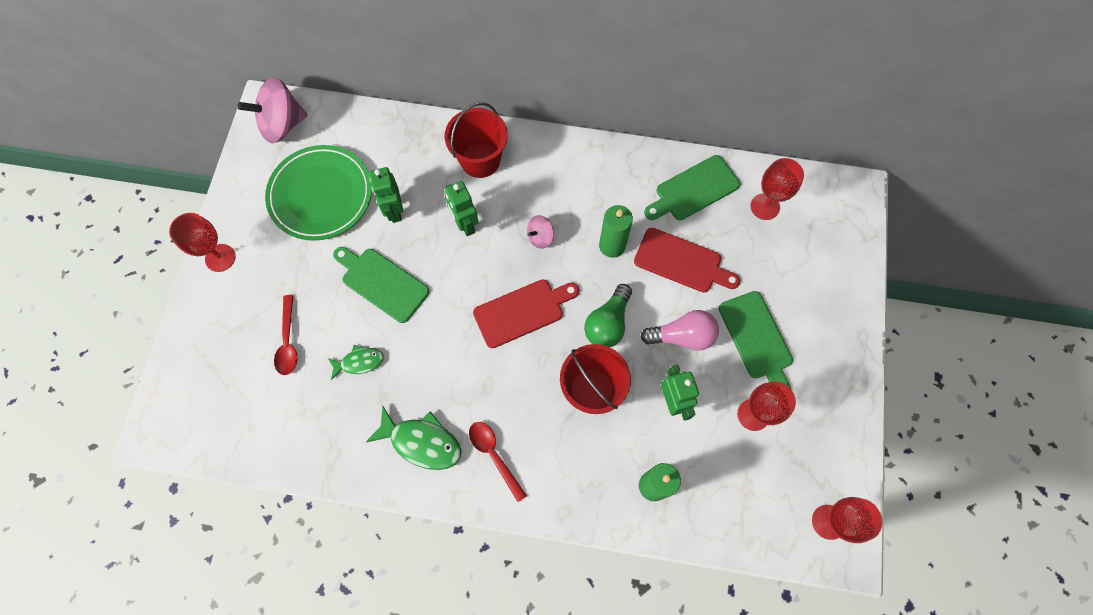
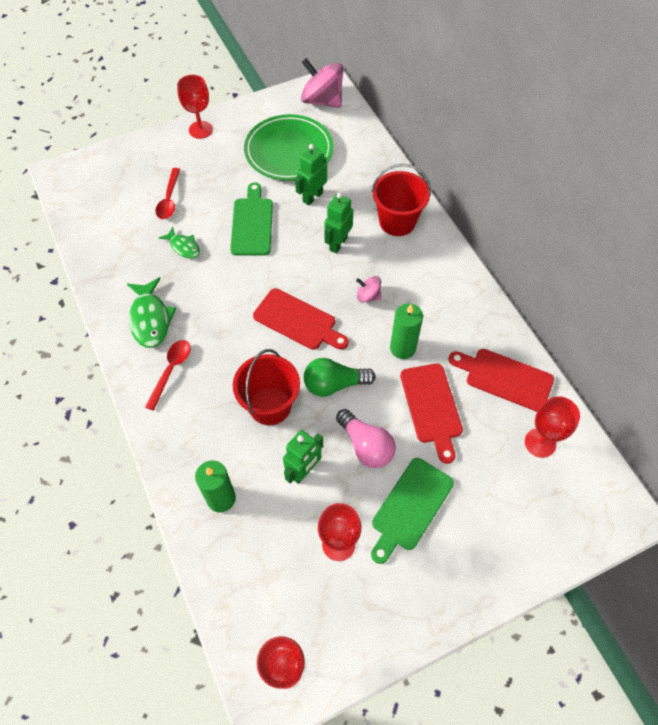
camera: 55 degrees right, 10 degrees down
red spoon [274,295,297,375] -> red spoon turned 45 degrees counterclockwise [155,168,180,219]
green cutting board [644,155,740,220] -> red cutting board [448,349,554,412]

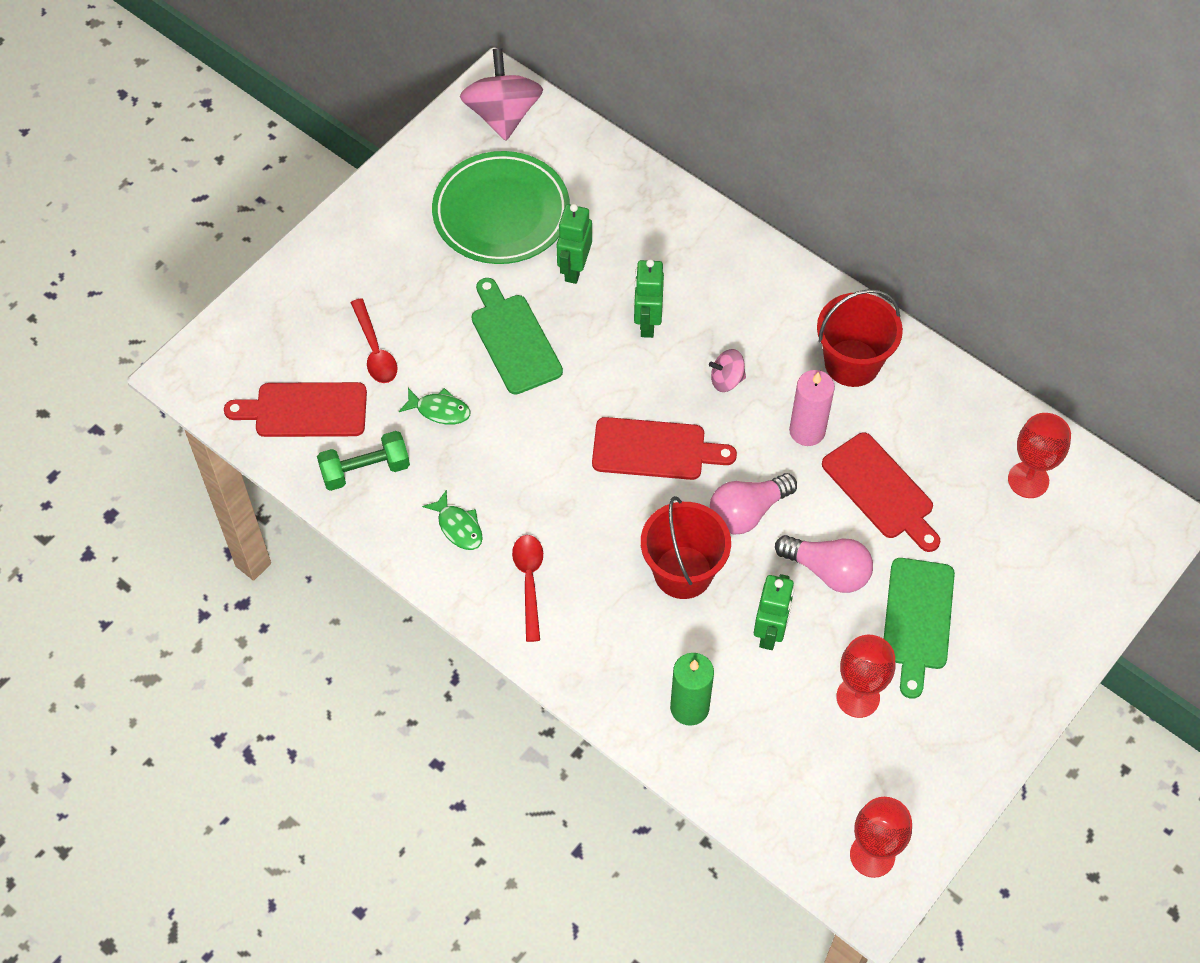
camera: 25 degrees left, 0 degrees up
green fish [127,277,176,348] -> green fish [422,490,483,550], size x0.60
red goblet [177,75,213,139] -> none
pink spinning top [301,58,344,108] -> pink spinning top turned 75 degrees clockwise [460,48,543,140]
green light bulb [303,358,376,397] -> pink light bulb [710,473,797,534]
red bucket [372,164,431,236] -> red bucket moved to [817,289,903,387]
green candle [390,303,423,359] -> pink candle [789,370,835,446]
red cutting board [448,349,554,412] -> red cutting board moved to [224,382,367,437]
none -> green dumbbell [317,431,410,491]

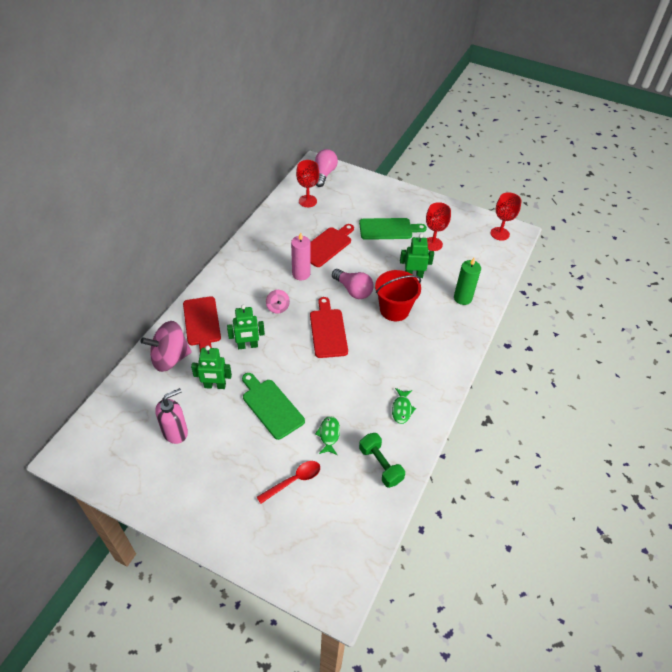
camera: 105 degrees left, 10 degrees down
red cutting board [224,382,367,437] -> red cutting board moved to [183,296,221,351]
green fish [422,490,483,550] -> green fish turned 150 degrees clockwise [392,388,416,424]
green plate [432,151,570,264] -> pink soap dispenser [155,388,188,444]
pink spinning top [460,48,543,140] -> pink spinning top moved to [140,321,192,372]
green cutting board [471,278,563,395] -> green cutting board turned 90 degrees clockwise [242,373,305,440]
red spoon [512,535,543,642] -> none
pink light bulb [775,535,873,593] -> pink light bulb moved to [315,149,338,187]
red bucket [817,289,903,387] -> none

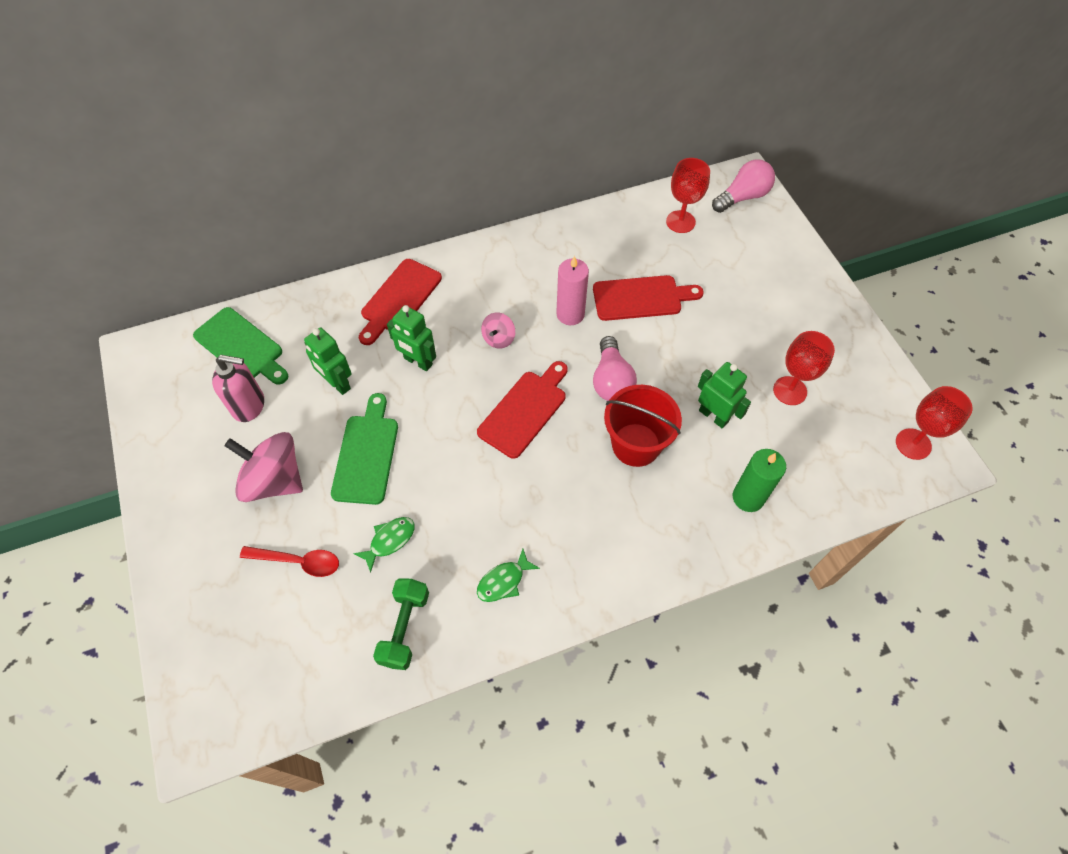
camera: 45 degrees right, 10 degrees up
pink spinning top [140,321,192,372] -> pink spinning top moved to [224,432,303,502]
green cutting board [359,218,427,240] -> green cutting board moved to [193,307,288,385]

